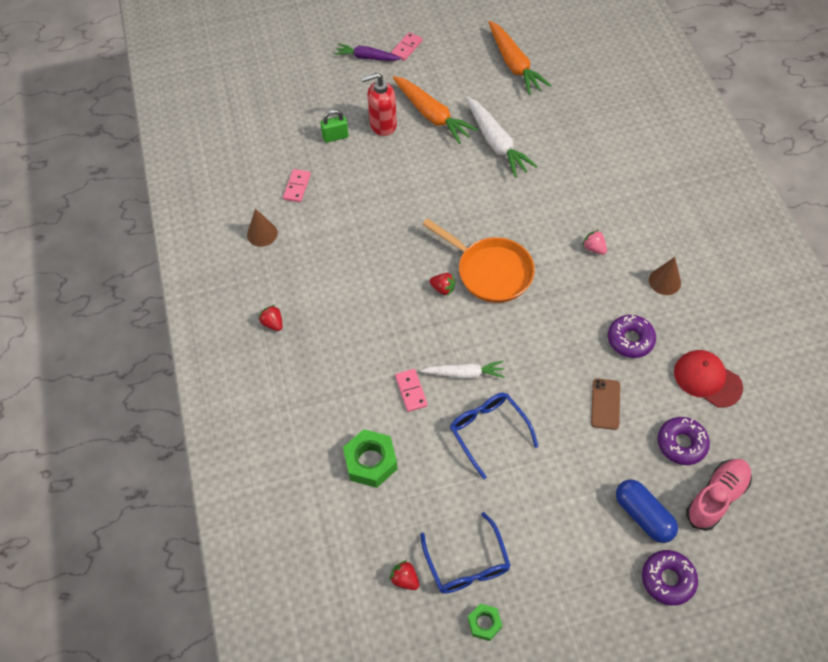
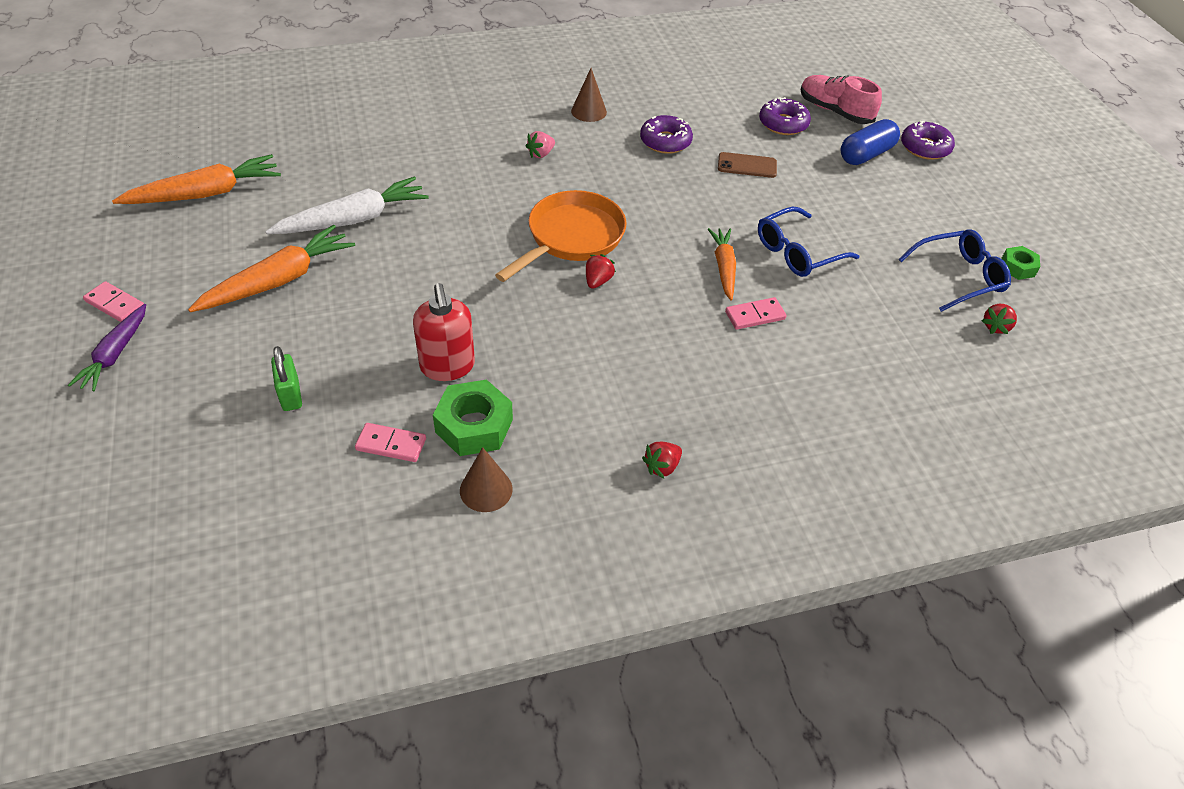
camera: 95 degrees left, 10 degrees down
green nut [343,429,397,488] -> green nut moved to [433,380,513,456]
red soap dispenser [361,73,397,136] -> red soap dispenser moved to [413,283,475,381]
white carrot [420,361,505,379] -> orange carrot [708,228,736,301]
red cap [674,350,743,408] -> none

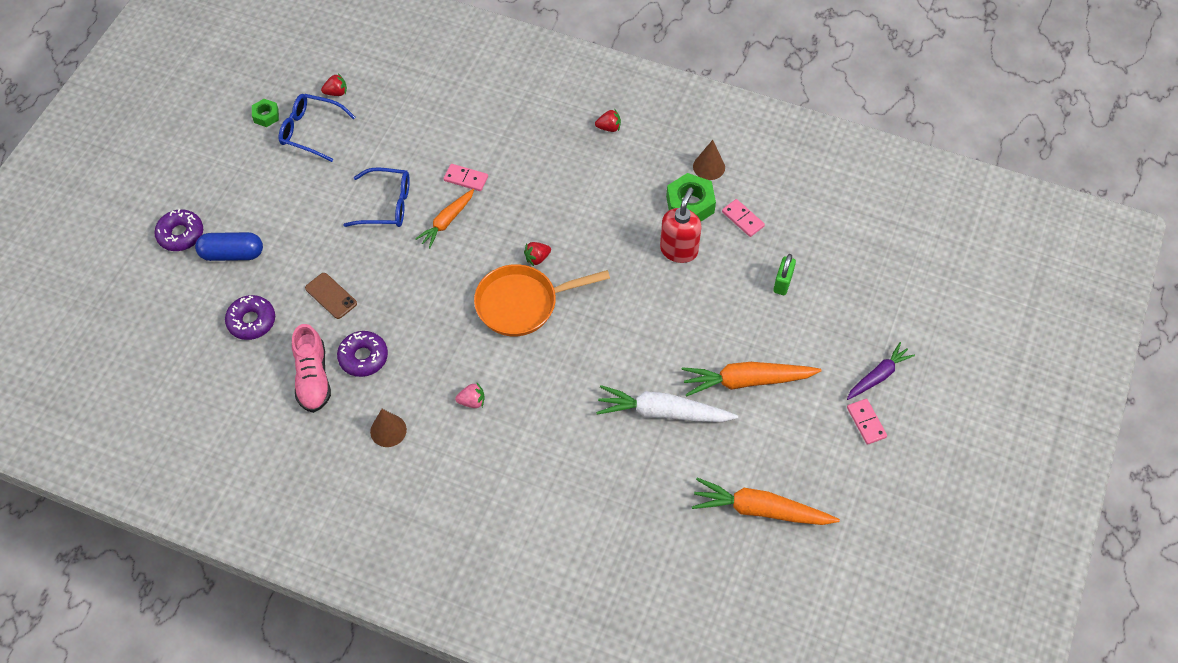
camera: 140 degrees left, 10 degrees up
pink shoe [800,75,882,124] -> pink shoe moved to [292,324,331,413]

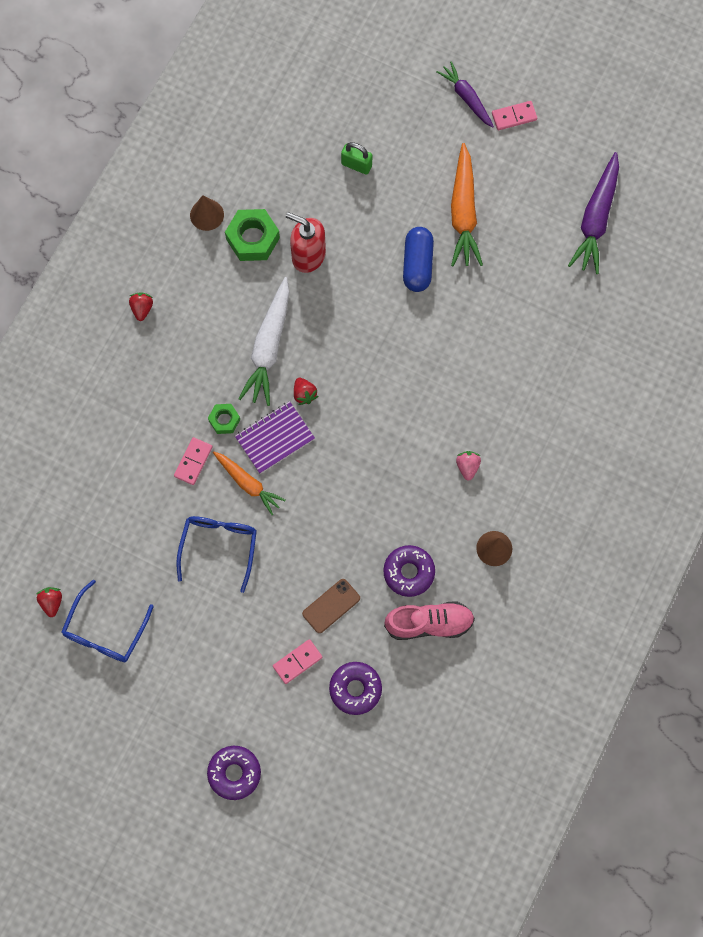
camera: 85 degrees left, 15 degrees up
blue capsule [195,232,263,261] -> blue capsule moved to [403,227,434,292]
green nut [252,99,279,127] -> green nut moved to [208,404,240,434]
orange pan [474,264,610,336] -> none
white carrot [596,385,738,422] -> white carrot moved to [238,277,289,406]
orange carrot [692,478,840,525] -> purple carrot [568,152,619,274]
pink domino [722,199,765,237] -> pink domino moved to [273,639,322,684]
none -> purple notebook [235,401,315,474]

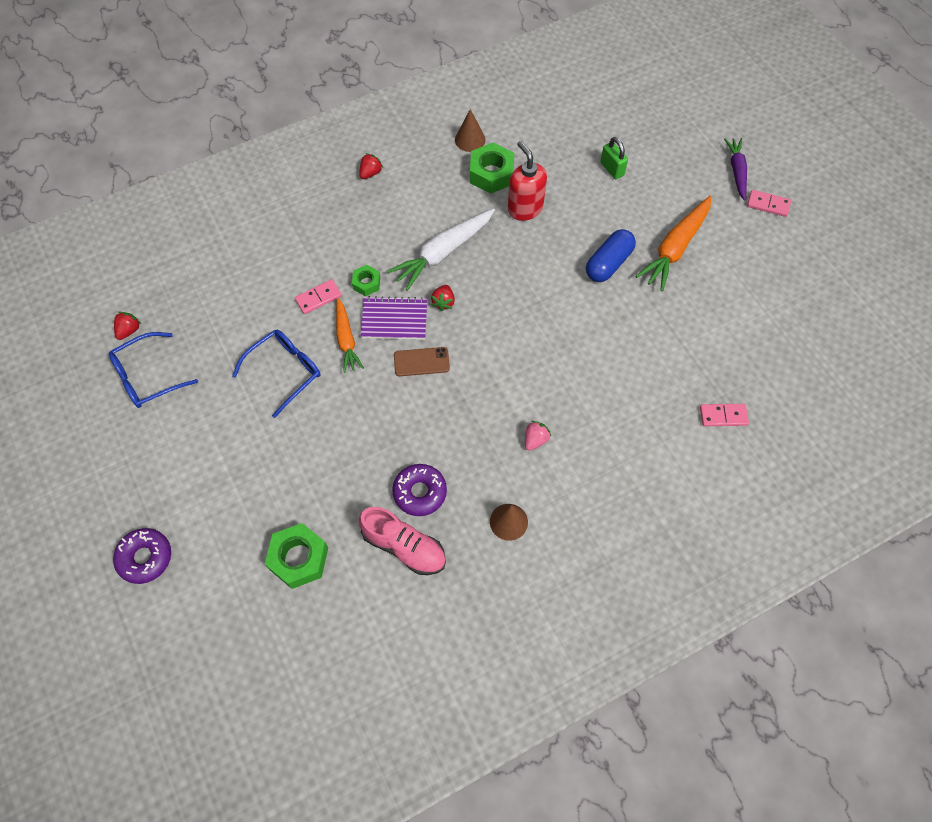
camera: 35 degrees right, 10 degrees down
pink domino [273,639,322,684] -> pink domino moved to [700,404,749,426]
brown phone [302,579,360,633] -> brown phone moved to [394,347,450,376]
purple donut [329,662,382,715] -> green nut [265,523,328,589]
purple carrot [568,152,619,274] -> none

